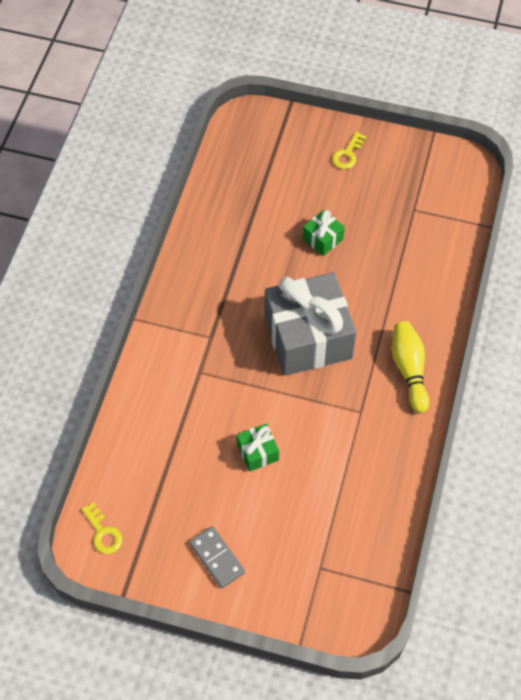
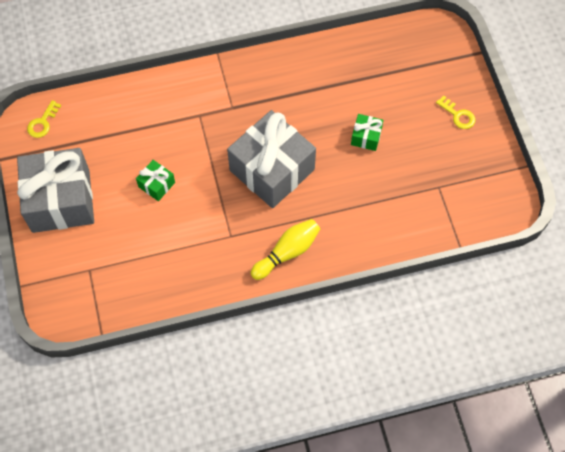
camera: 60 degrees right, 5 degrees up
grey domino [189,526,245,588] -> grey gift [17,148,94,233]
yellow key [332,132,366,169] -> yellow key turned 135 degrees counterclockwise [436,95,475,129]

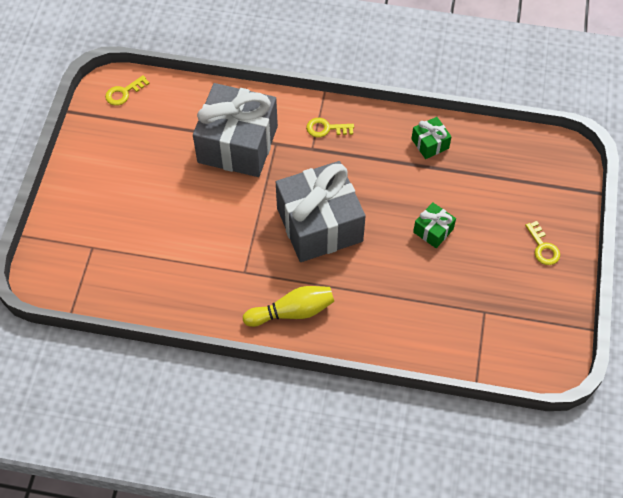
camera: 25 degrees right, 5 degrees down
grey gift [17,148,94,233] -> grey gift moved to [193,83,278,177]
green gift [136,160,175,201] -> green gift moved to [412,117,451,159]
none -> yellow key [306,118,354,138]

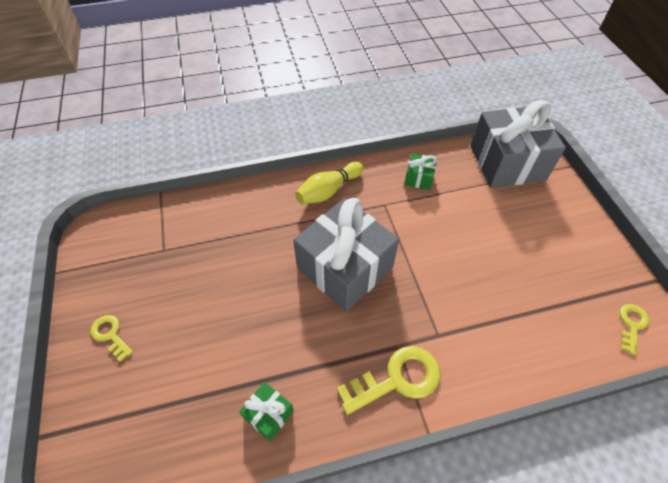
camera: 155 degrees right, 5 degrees down
grey gift [193,83,278,177] -> grey gift moved to [470,100,566,188]
yellow key [306,118,354,138] -> yellow key [337,346,441,415], size x1.78
green gift [413,203,456,248] -> green gift moved to [404,153,437,190]

